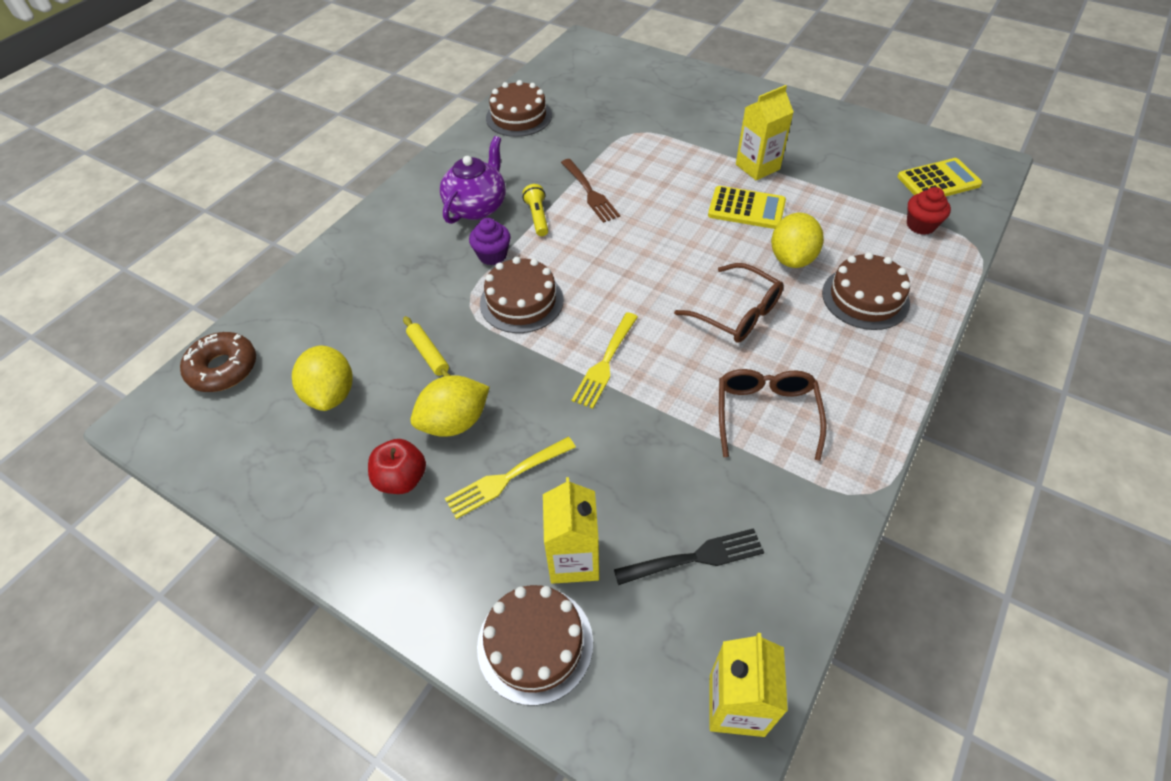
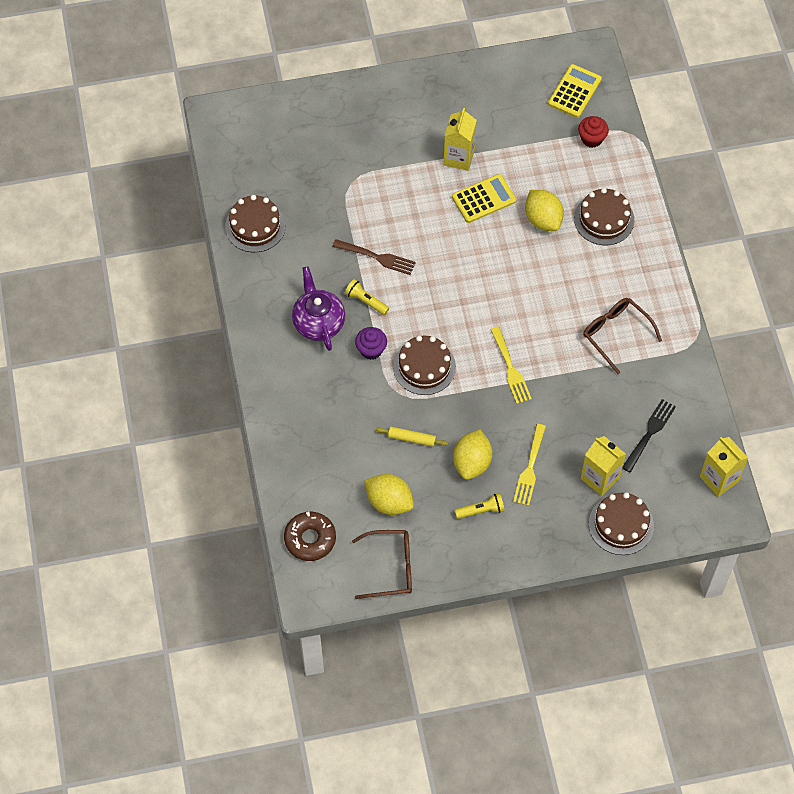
camera: 45 degrees left, 10 degrees up
red apple [368,439,426,494] -> yellow flashlight [455,493,505,519]
brown glasses [674,263,784,343] -> brown glasses moved to [352,530,412,599]

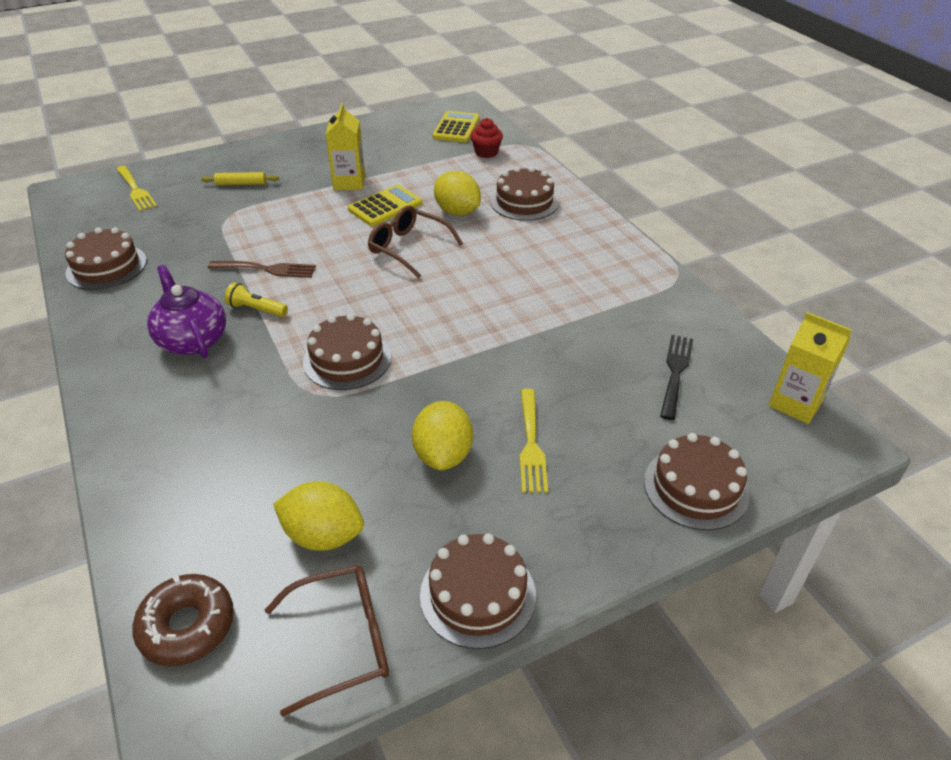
camera: 15 degrees left, 20 degrees down
purple cupcake [355,327,387,360] -> none
yellow rolling pin [376,427,448,447] -> yellow rolling pin moved to [201,172,279,185]
yellow flashlight [455,493,505,519] -> none
yellow fork [490,326,532,404] -> yellow fork moved to [116,166,157,211]
yellow carton [581,436,626,496] -> none
brown glasses [583,298,662,374] -> brown glasses moved to [368,206,463,278]
none -> brown cake [420,533,536,649]

